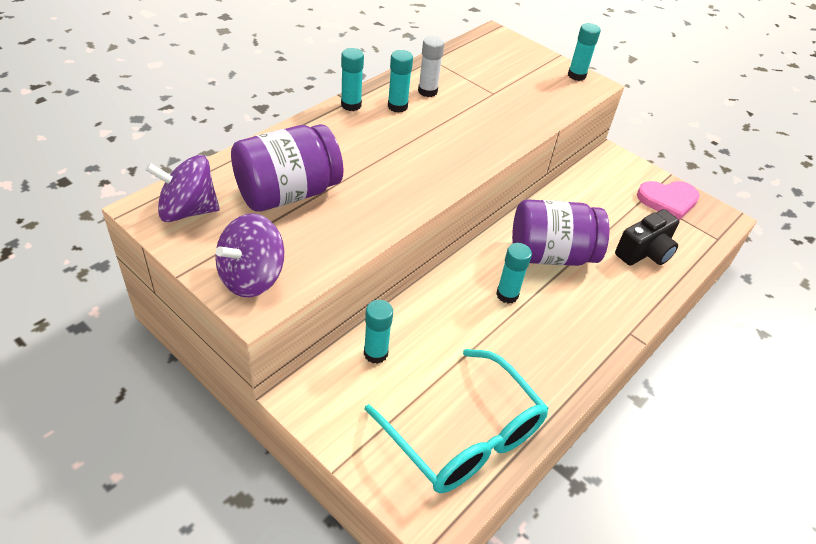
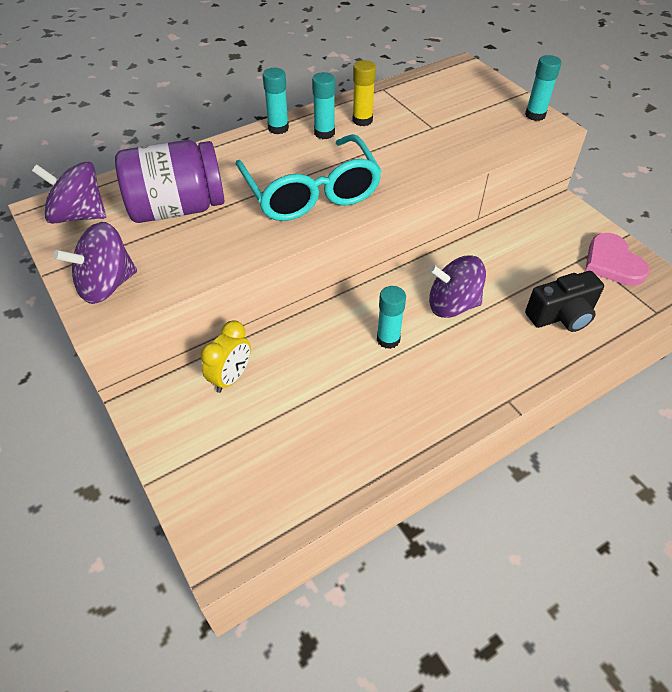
camera: 20 degrees right, 5 degrees up
turquoise glue stick [364,300,393,364] -> yellow clock [201,320,251,393]
turquoise glasses [364,349,549,493] -> turquoise glasses moved to [236,134,382,221]
white glue stick [418,36,444,97] -> yellow glue stick [353,60,376,126]
purple jar [512,199,609,266] -> purple spinning top [429,255,486,318]
pink heart [637,181,700,220] -> pink heart turned 60 degrees clockwise [585,233,650,286]

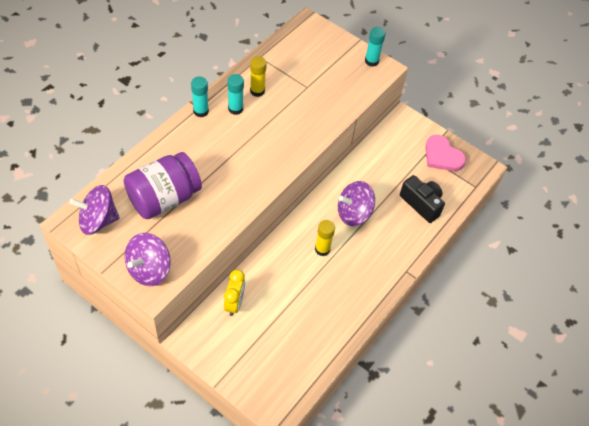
camera: 25 degrees left, 5 degrees up
turquoise glasses [236,134,382,221] -> none
turquoise glue stick [377,286,406,349] -> yellow glue stick [315,220,335,256]
black camera [525,271,604,332] -> black camera turned 90 degrees counterclockwise [400,175,445,223]

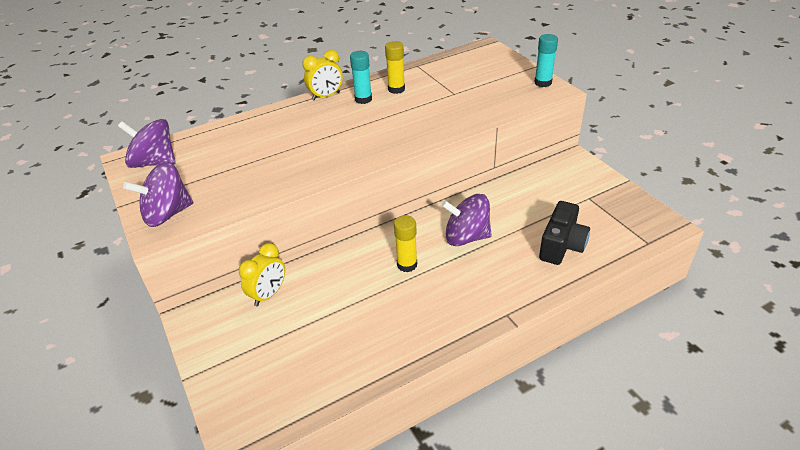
camera: 30 degrees right, 15 degrees down
purple jar [124,152,202,219] -> none
turquoise glue stick [191,77,209,117] -> yellow clock [302,50,343,101]
black camera [400,175,445,223] -> black camera turned 45 degrees clockwise [539,201,590,265]
pink heart [425,135,466,171] -> none

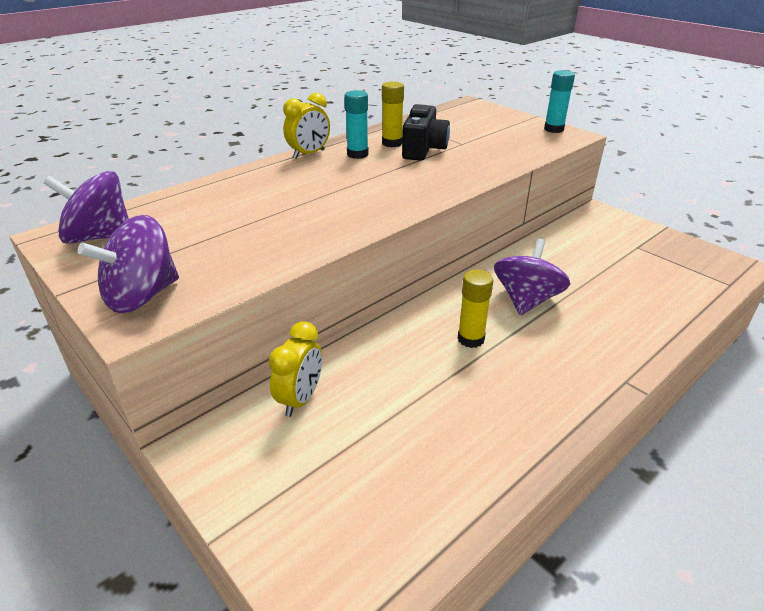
camera: 15 degrees left, 5 degrees down
purple spinning top [442,194,492,246] -> purple spinning top turned 120 degrees clockwise [494,239,570,315]
black camera [539,201,590,265] -> black camera moved to [402,104,450,161]

